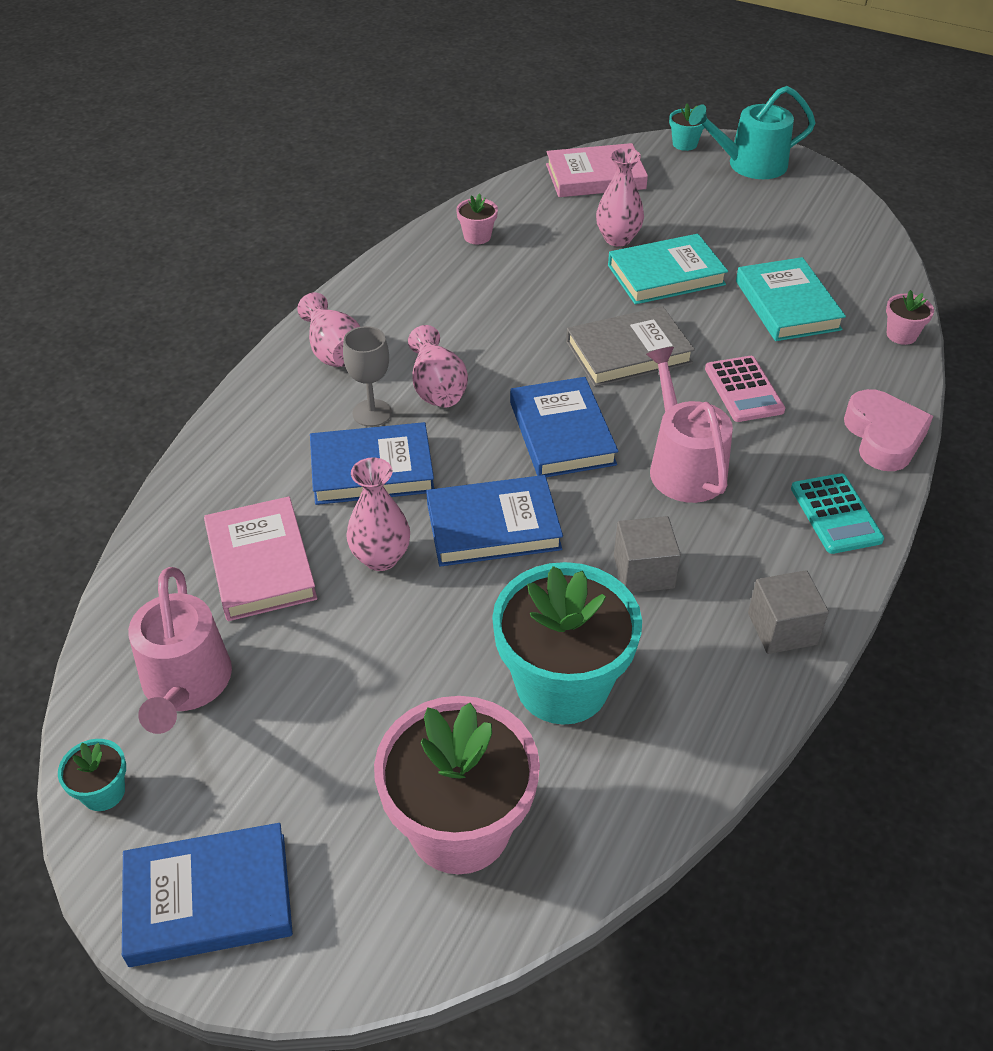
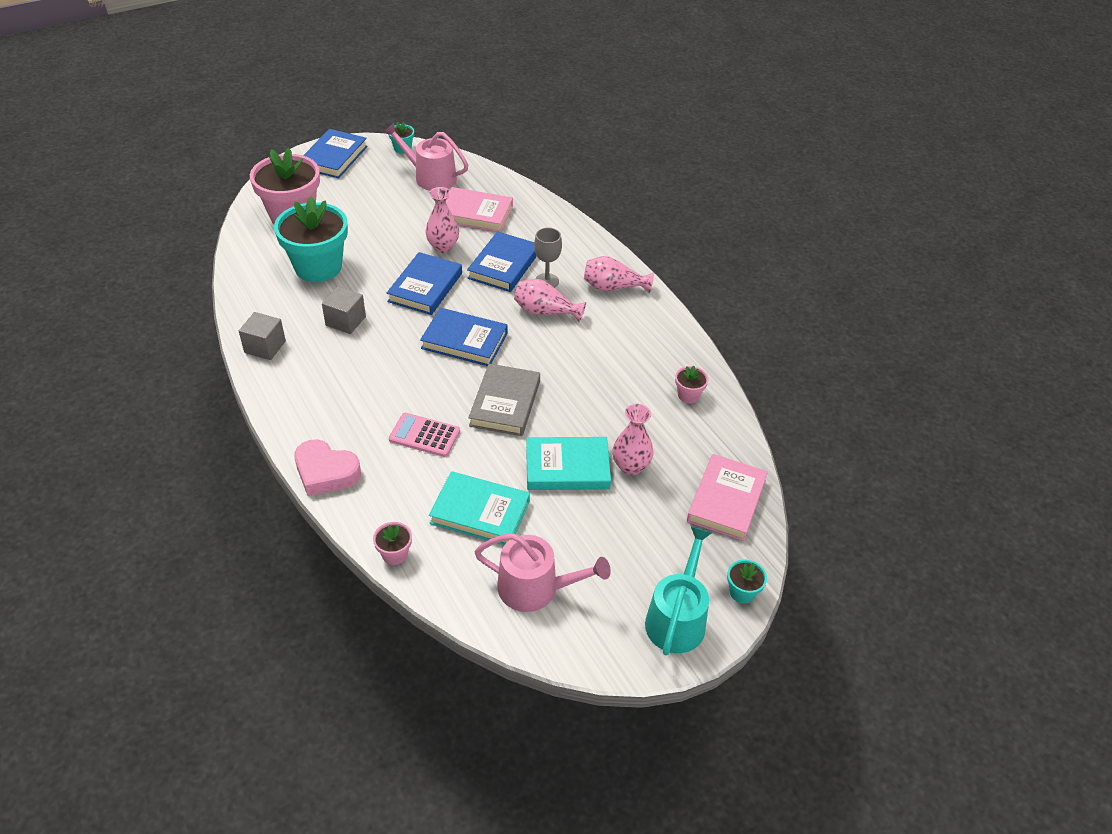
camera: 120 degrees right, 0 degrees up
turquoise book [608,234,728,304] -> turquoise book turned 75 degrees clockwise [526,437,611,490]
pink watering can [646,347,733,503] -> pink watering can moved to [475,533,611,612]
turquoise calculator [791,473,884,554] -> none

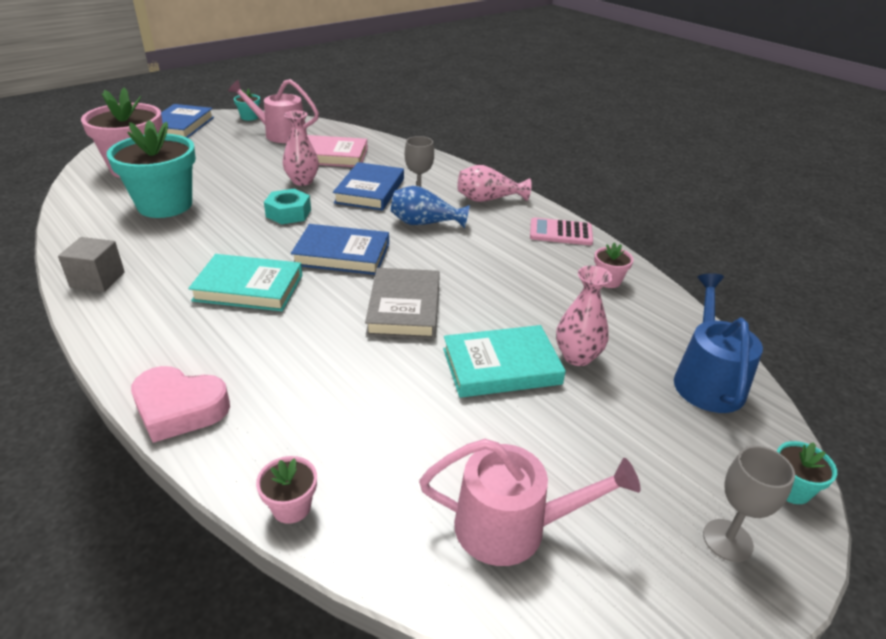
camera: 10 degrees left, 10 degrees down
grey cube [322,286,366,334] -> none
blue book [387,252,462,315] -> turquoise nut [264,189,311,225]
pink calculator [389,413,460,457] -> pink calculator moved to [530,217,593,245]
turquoise book [429,471,530,545] -> turquoise book moved to [188,254,302,311]
pink vase [514,279,586,323] -> blue vase [391,186,470,229]
turquoise watering can [645,527,712,655] -> grey goblet [703,446,795,562]
pink book [687,454,768,541] -> blue watering can [674,273,763,413]

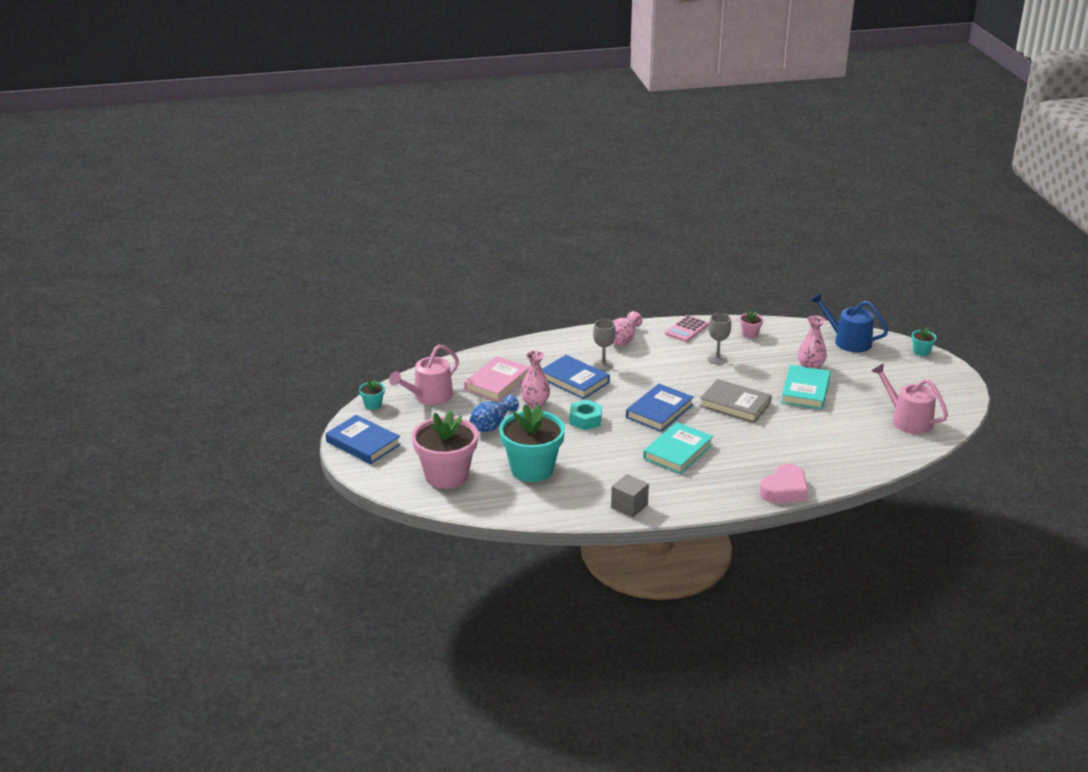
camera: 60 degrees left, 5 degrees down
pink flower pot [256,456,317,524] -> none
blue vase [391,186,470,229] -> blue vase moved to [470,395,519,432]
pink watering can [419,439,641,566] -> pink watering can turned 75 degrees counterclockwise [871,363,948,434]
grey goblet [703,446,795,562] -> grey goblet moved to [708,313,731,364]

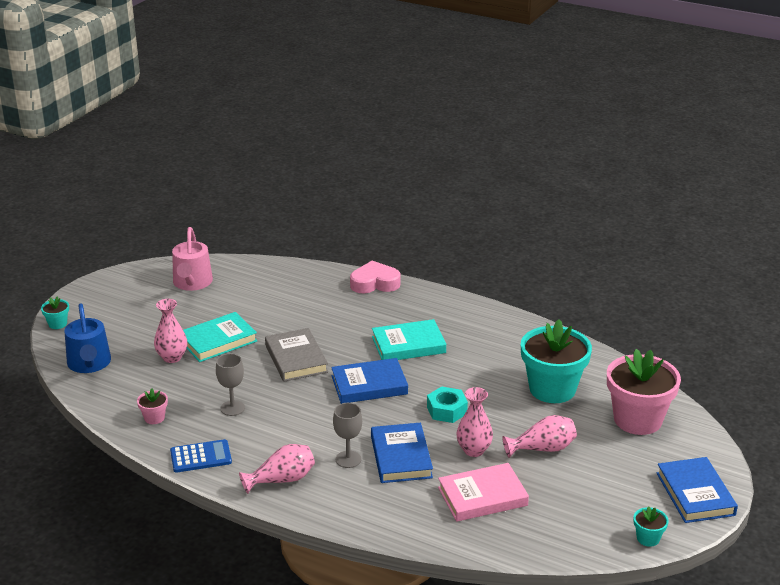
camera: 140 degrees left, 0 degrees up
pink watering can [389,344,459,405] -> none
blue vase [470,395,519,432] -> pink vase [502,415,577,458]
grey cube [611,474,649,518] -> none
pink calculator [665,315,709,342] -> blue calculator [170,439,232,473]

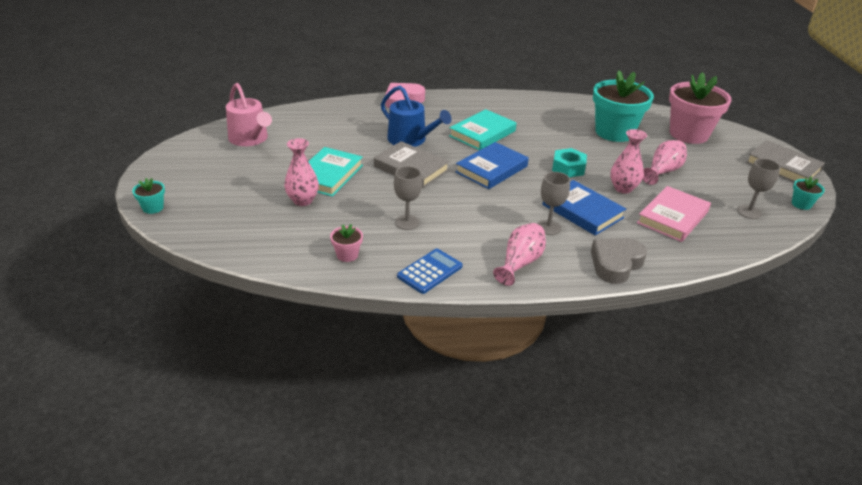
camera: 35 degrees left, 5 degrees up
blue watering can [65,304,111,373] -> blue watering can moved to [381,86,452,147]
blue book [656,457,738,523] -> grey book [746,141,825,182]
none -> grey heart [591,238,647,284]
none -> grey goblet [737,158,781,219]

